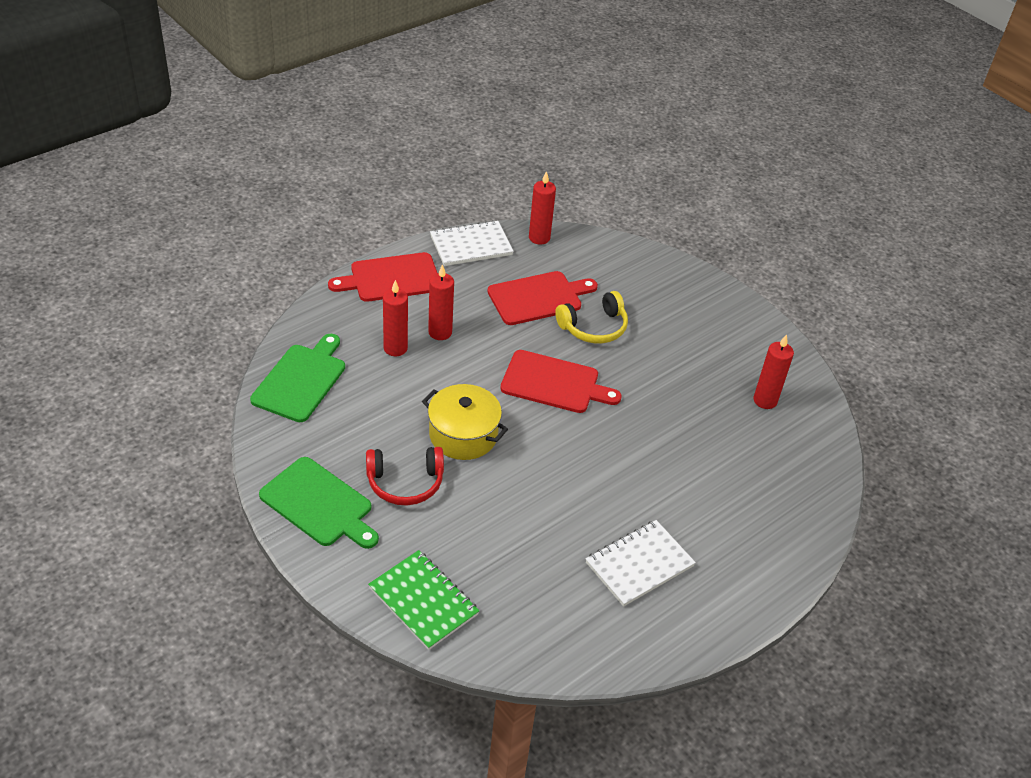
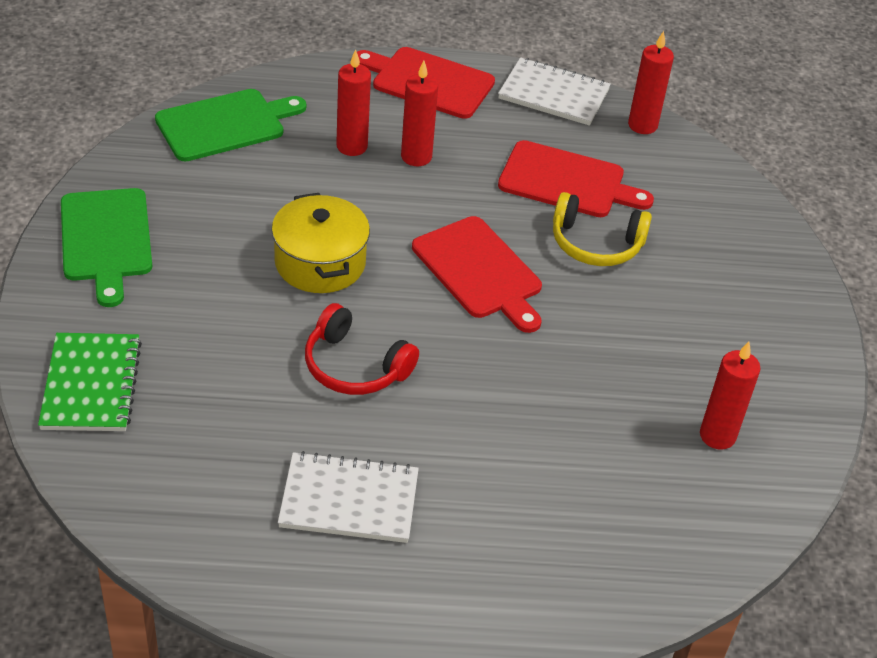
camera: 40 degrees right, 0 degrees up
red headphones [366,447,444,505] -> red headphones moved to [305,303,419,395]

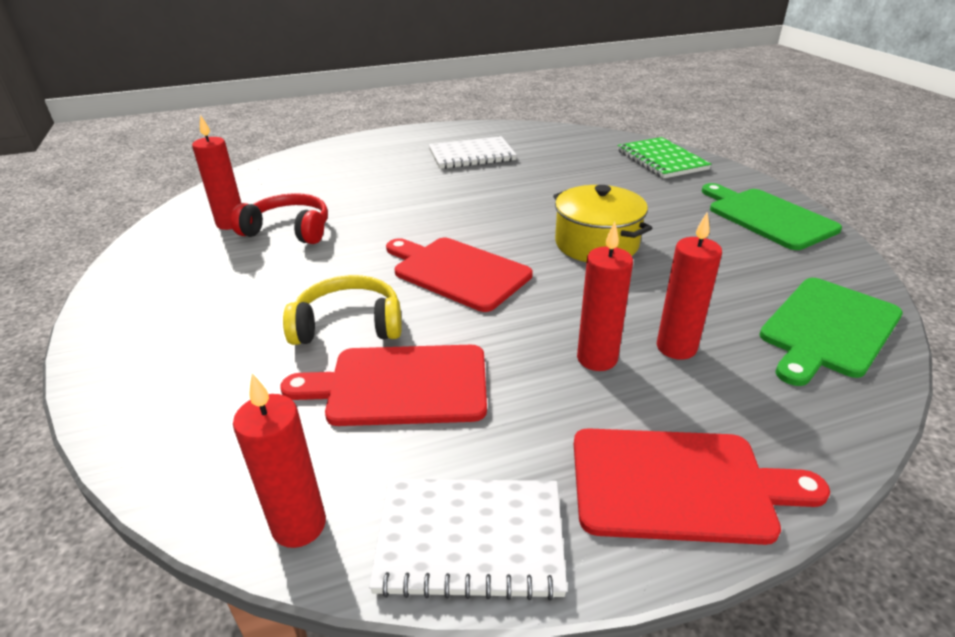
camera: 165 degrees right, 10 degrees down
red headphones [305,303,419,395] -> red headphones moved to [231,193,328,244]

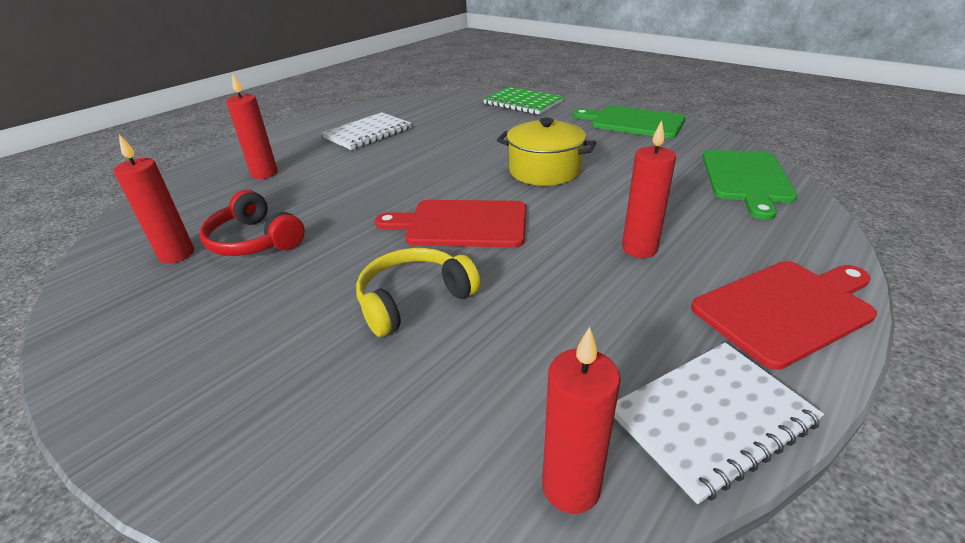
camera: 30 degrees left, 0 degrees up
red headphones [231,193,328,244] -> red headphones turned 120 degrees counterclockwise [200,190,305,256]
red cutting board [280,345,487,426] -> none
red candle [657,212,722,360] -> red candle moved to [226,73,278,179]

